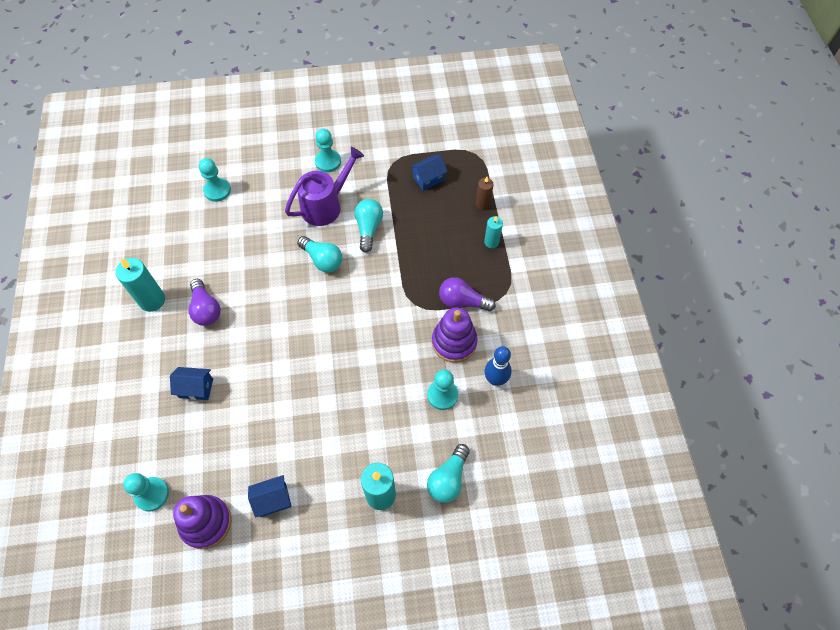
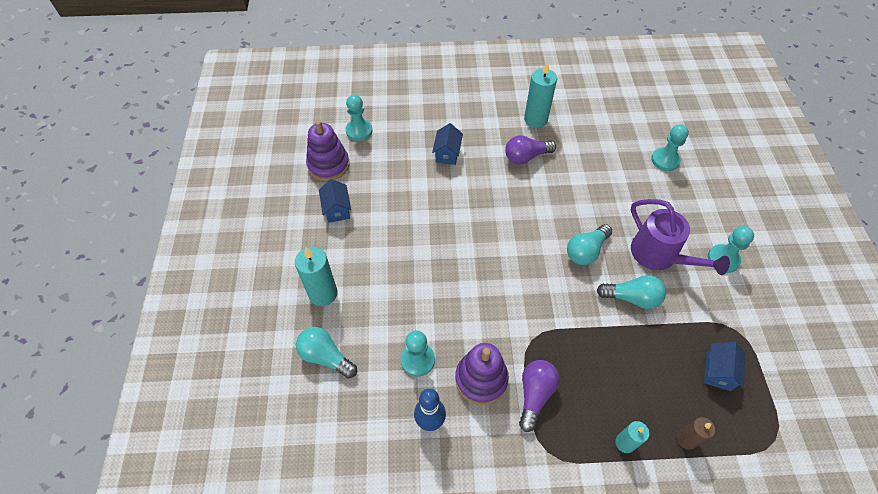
camera: 95 degrees right, 5 degrees down
blue house [410,155,448,191] -> blue house turned 45 degrees clockwise [704,342,745,391]

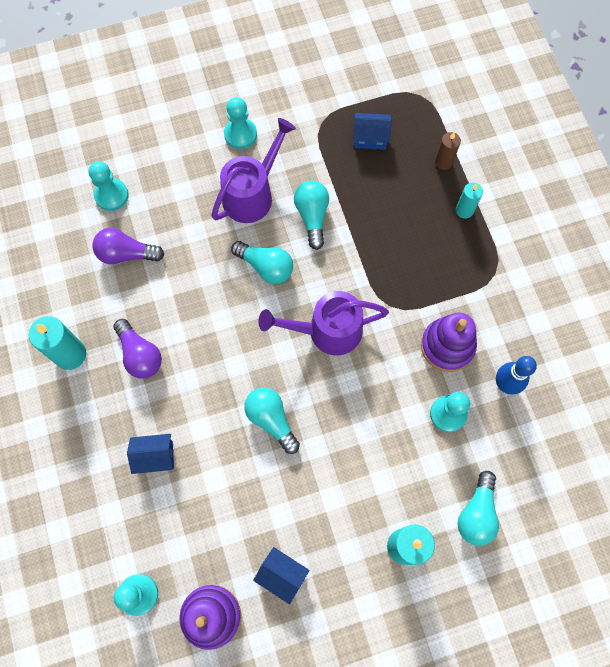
camera: 105 degrees left, 15 degrees up
blue house [319,179,351,223] -> blue house turned 60 degrees clockwise [253,547,310,604]
purple light bulb [519,360,560,432] -> purple light bulb moved to [92,228,164,264]
none -> turquoise light bulb [244,387,300,454]
none -> purple watering can [258,291,389,355]

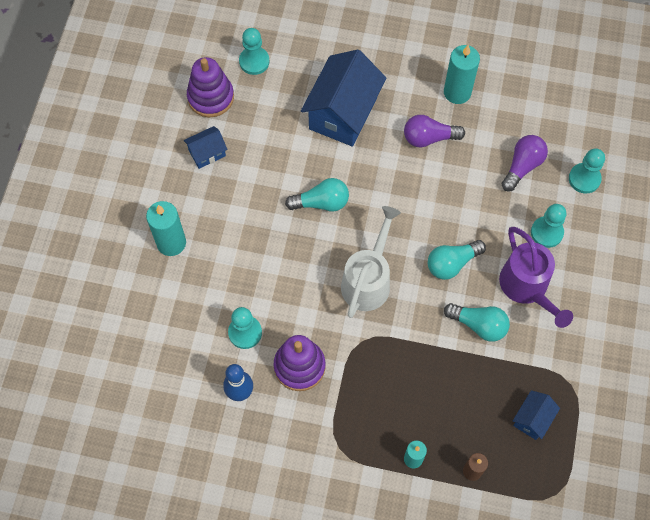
camera: 120 degrees right, 5 degrees down
blue house [127,434,174,474] -> blue house [301,50,387,147], size x2.07
turquoise pawn [224,97,257,149] -> turquoise pawn moved to [531,204,567,248]
purple watering can [258,291,389,355] -> white watering can [341,206,401,318]
turquoise light bulb [458,471,499,546] -> none

